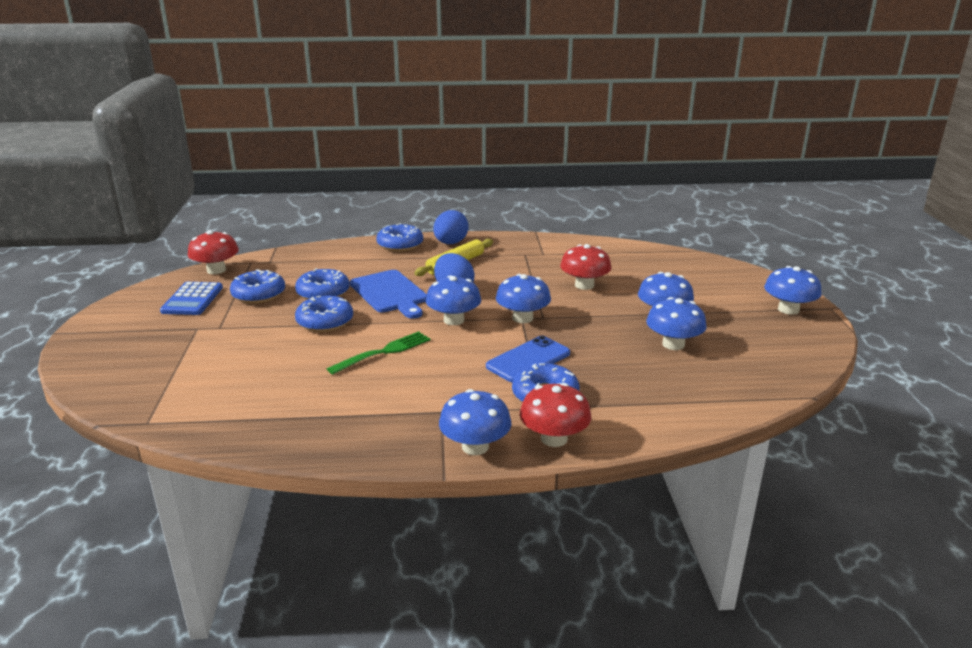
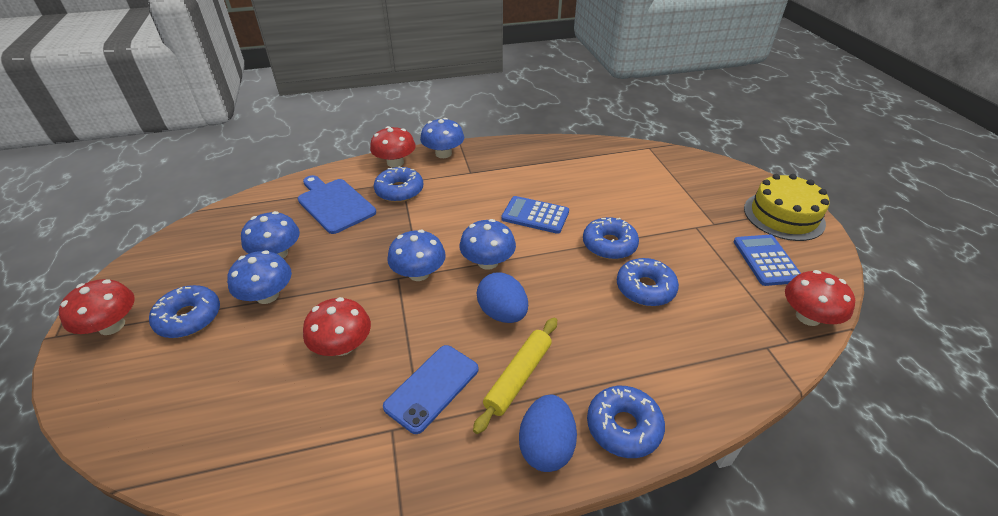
camera: 170 degrees right, 15 degrees up
blue donut [230,269,285,304] -> blue donut moved to [149,285,220,338]
green fork [327,331,430,375] -> blue calculator [501,196,569,234]
blue cutting board [350,270,427,319] -> blue cutting board moved to [298,175,376,234]
blue phone [486,336,570,382] -> blue phone moved to [383,345,478,434]
blue mushroom [764,266,822,315] -> red mushroom [59,279,135,335]
none -> yellow cake [744,174,829,241]

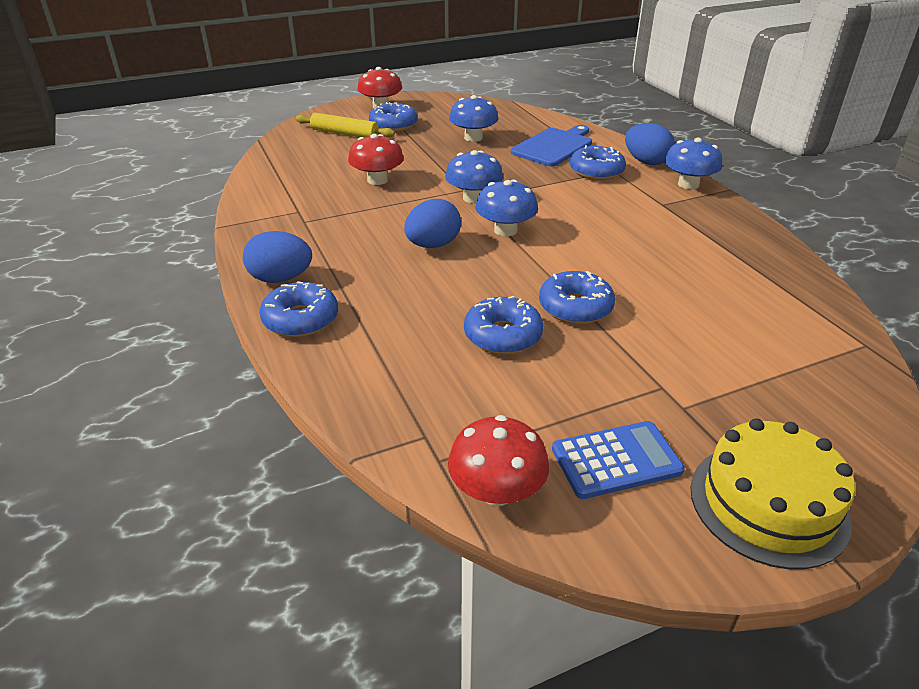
camera: 80 degrees right, 5 degrees down
blue mushroom [227,250,292,304] -> none
red mushroom [370,126,416,168] -> blue egg [625,123,675,165]
blue phone [383,345,478,434] -> none
yellow rolling pin [473,318,557,434] -> yellow rolling pin moved to [295,113,395,137]
blue calculator [501,196,569,234] -> none

